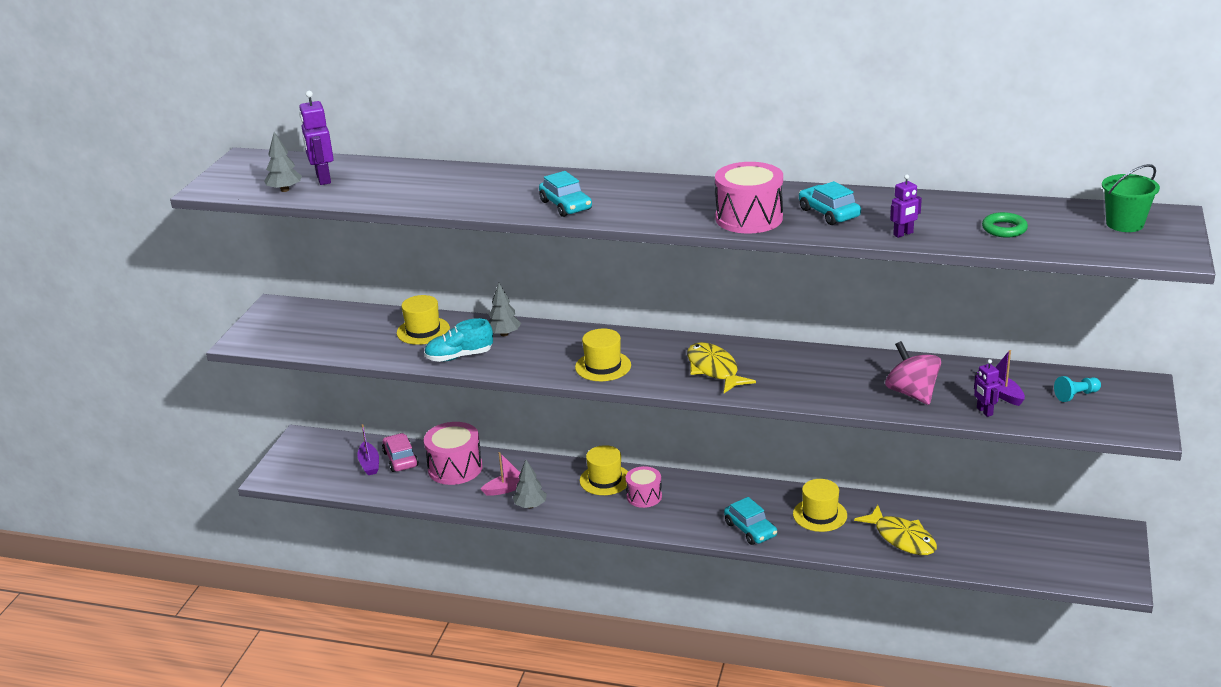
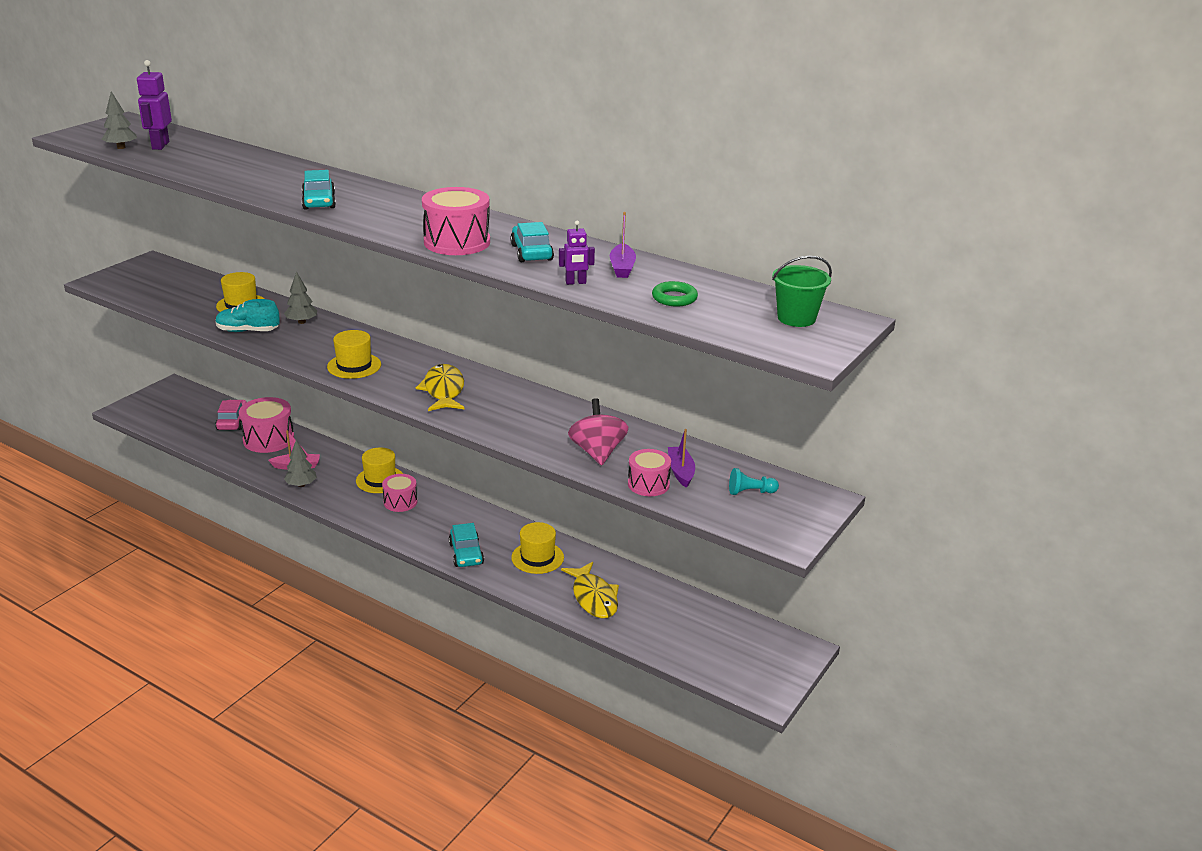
camera: 15 degrees right, 0 degrees up
purple boat [357,424,379,475] -> purple boat moved to [610,212,636,278]
purple robot [974,359,1000,417] -> pink drum [628,449,671,496]

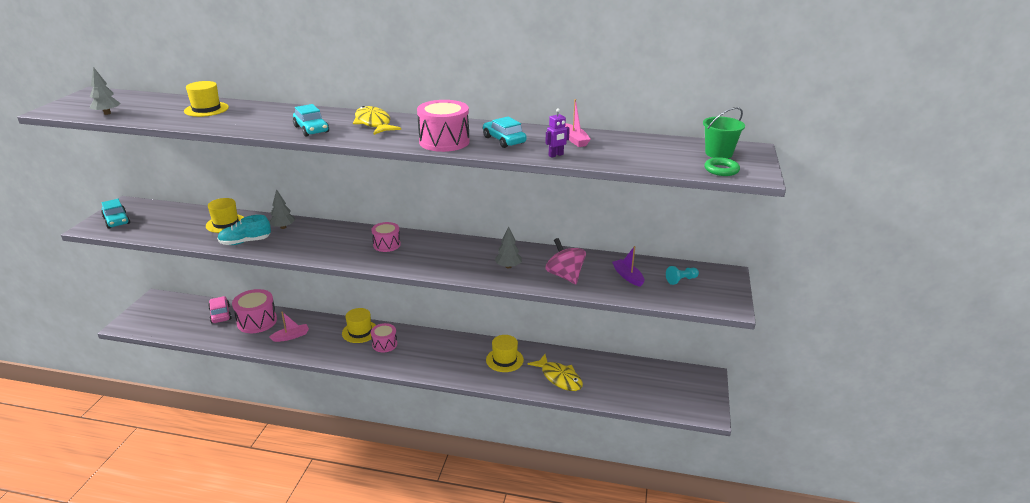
camera: 20 degrees left, 0 degrees up
purple robot [137,60,172,150] -> none
grey tree [284,440,317,487] -> grey tree moved to [495,226,522,268]
yellow hat [327,330,381,379] -> yellow hat moved to [184,81,229,117]
yellow fish [416,364,465,411] -> yellow fish moved to [353,106,401,135]
turquoise car [449,523,484,567] -> turquoise car moved to [101,199,130,229]
purple boat [610,212,636,278] -> pink boat [565,99,591,147]
pink drum [628,449,671,496] -> pink drum moved to [371,222,401,252]
green ring [652,281,698,307] -> green ring moved to [704,157,740,176]

